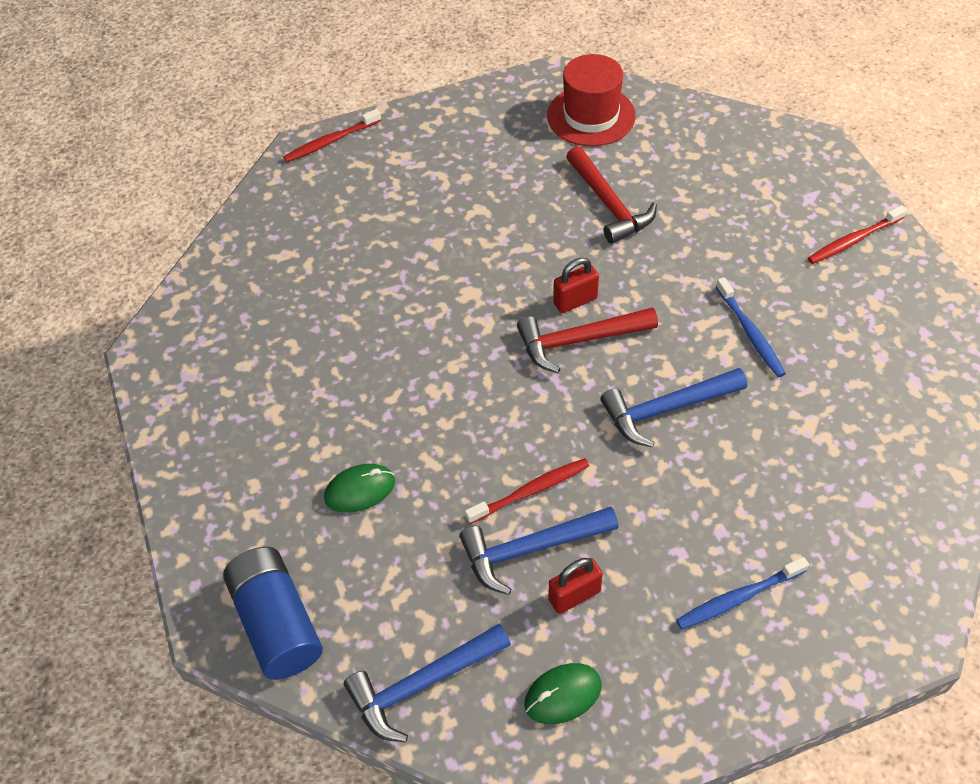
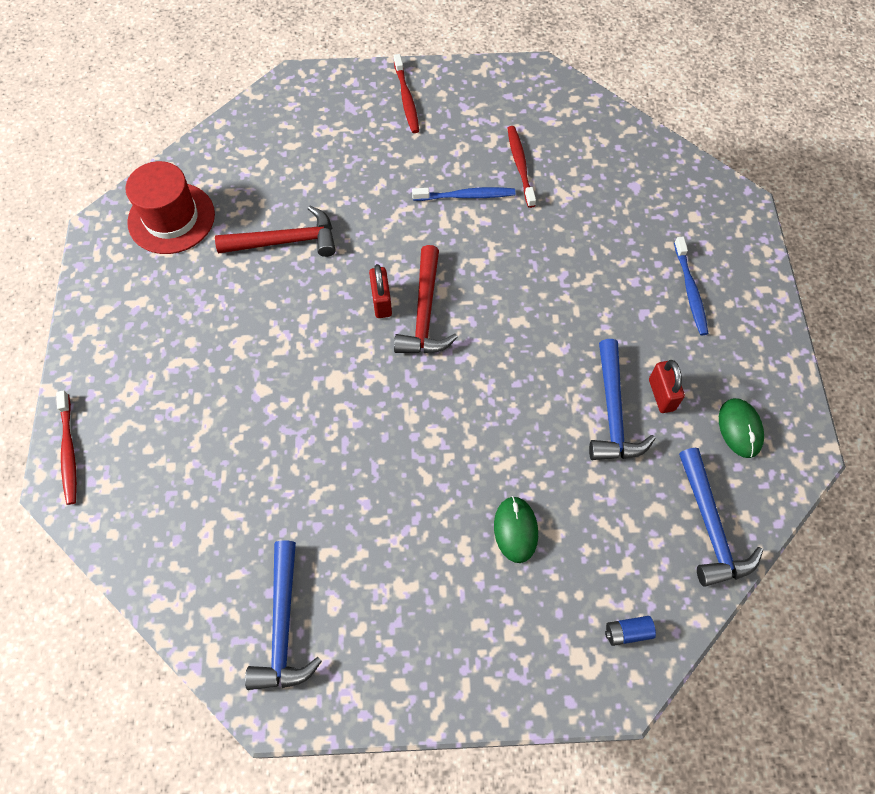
camera: 75 degrees left, 10 degrees up
blue battery [223,547,323,680] -> blue battery [605,616,656,646], size x0.41
red toothbrush [465,458,589,524] -> red toothbrush moved to [507,126,536,208]
blue hammer [600,368,747,447] -> blue hammer moved to [245,540,322,690]

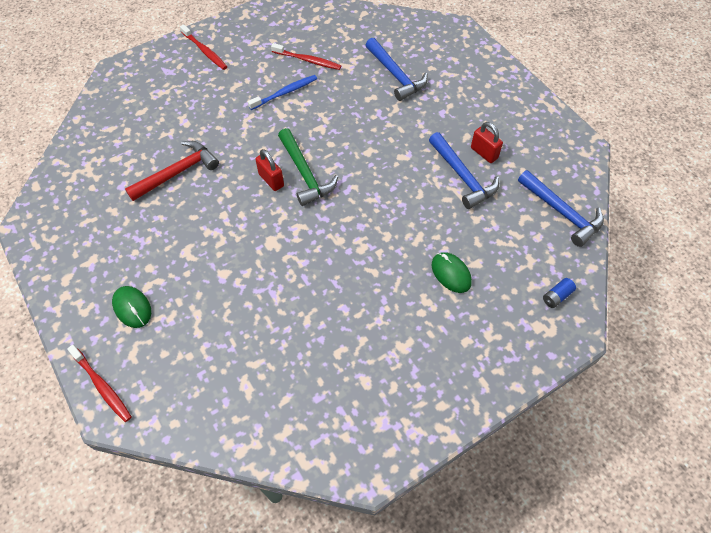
camera: 30 degrees left, 5 degrees down
red hat [126,161,215,254] -> none
blue hammer [245,540,322,690] -> blue hammer moved to [366,38,428,101]
red hammer [394,245,458,353] -> green hammer [278,128,338,206]
red toothbrush [507,126,536,208] -> red toothbrush turned 150 degrees clockwise [271,43,341,70]
blue toothbrush [674,237,708,335] -> none
green mouse [719,398,764,458] -> green mouse moved to [112,286,151,328]

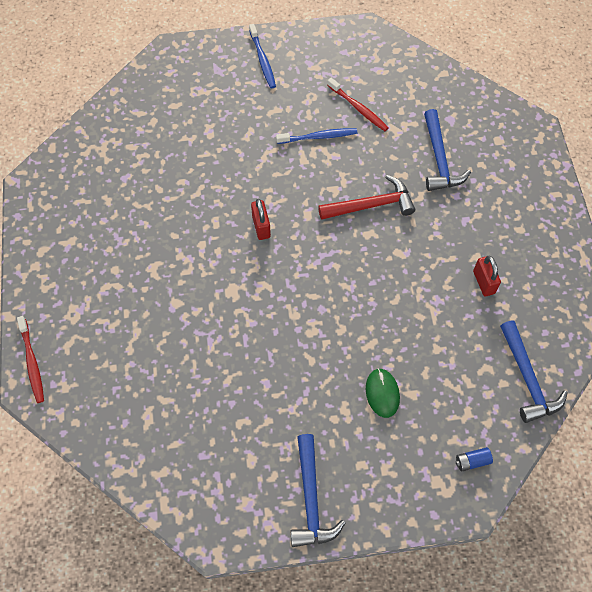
camera: 25 degrees right, 5 degrees up
green mouse [112,286,151,328] -> none
red hammer [125,141,219,201] -> red hammer moved to [318,175,415,220]
red toothbrush [180,24,227,70] -> blue toothbrush [249,24,276,88]
green hammer [278,128,338,206] -> none
blue hammer [429,132,499,209] -> blue hammer moved to [290,434,345,547]

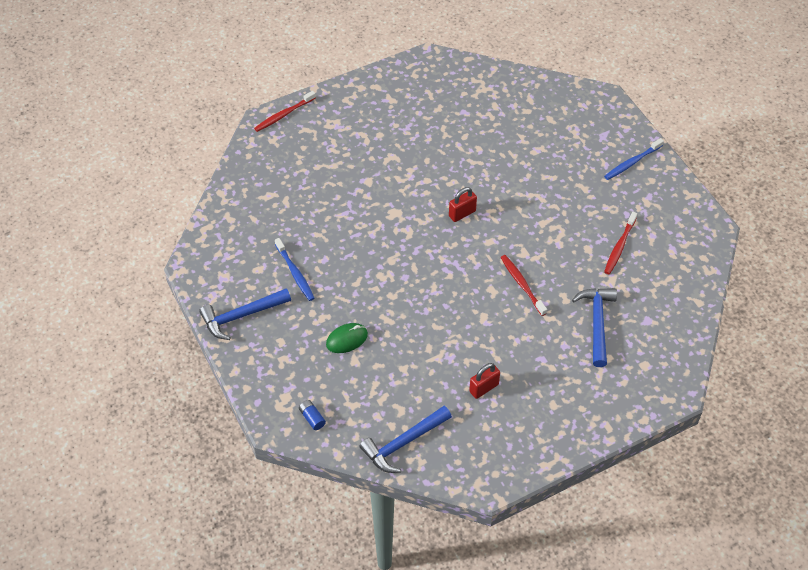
camera: 70 degrees right, 10 degrees down
blue toothbrush [276,128,357,144] -> blue toothbrush moved to [275,238,314,301]
red hammer [318,175,415,220] -> red toothbrush [500,255,547,316]
blue hammer [424,109,471,191] -> blue hammer turned 120 degrees clockwise [572,288,617,367]

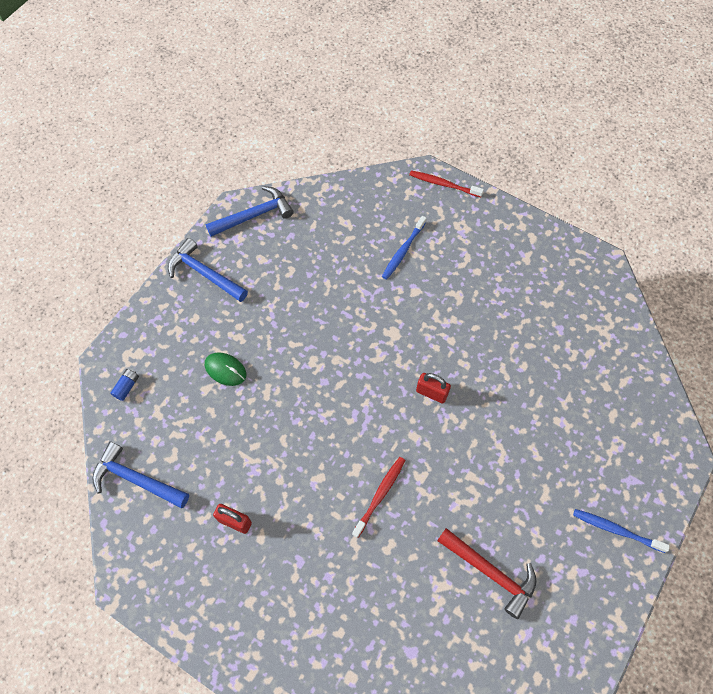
camera: 60 degrees right, 10 degrees up
blue toothbrush [275,238,314,301] -> blue toothbrush moved to [382,216,427,280]
blue hammer [572,288,617,367] -> blue hammer moved to [205,186,293,237]
red toothbrush [604,212,637,274] -> red hammer [437,528,536,619]

